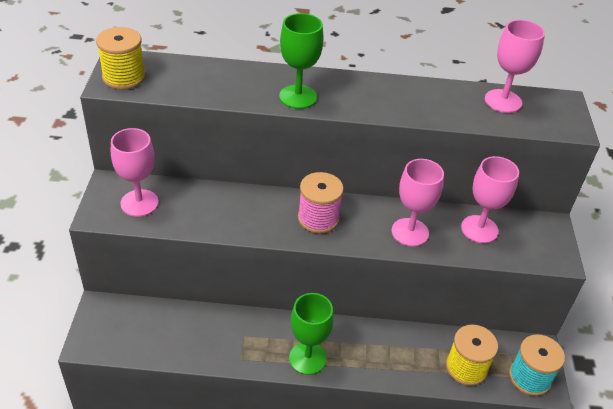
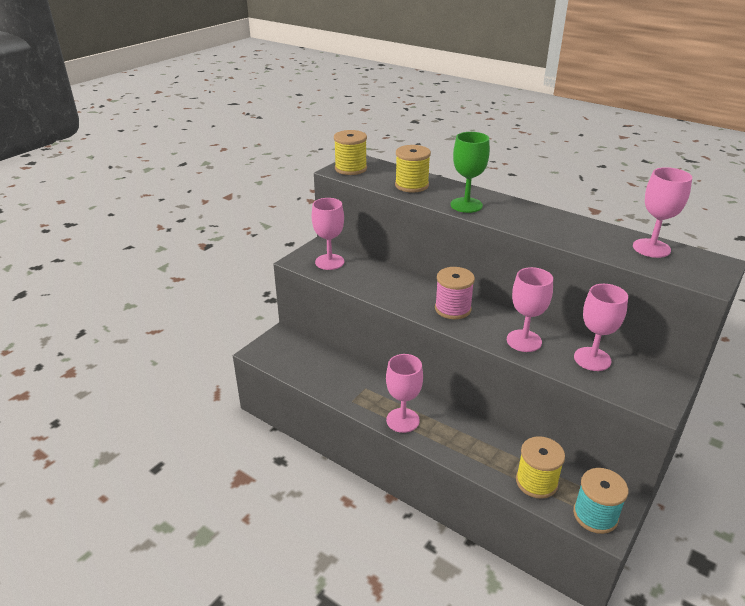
camera: 35 degrees right, 10 degrees down
green goblet [289,293,334,375] -> pink goblet [386,354,423,433]
none -> yellow spool [395,145,431,193]

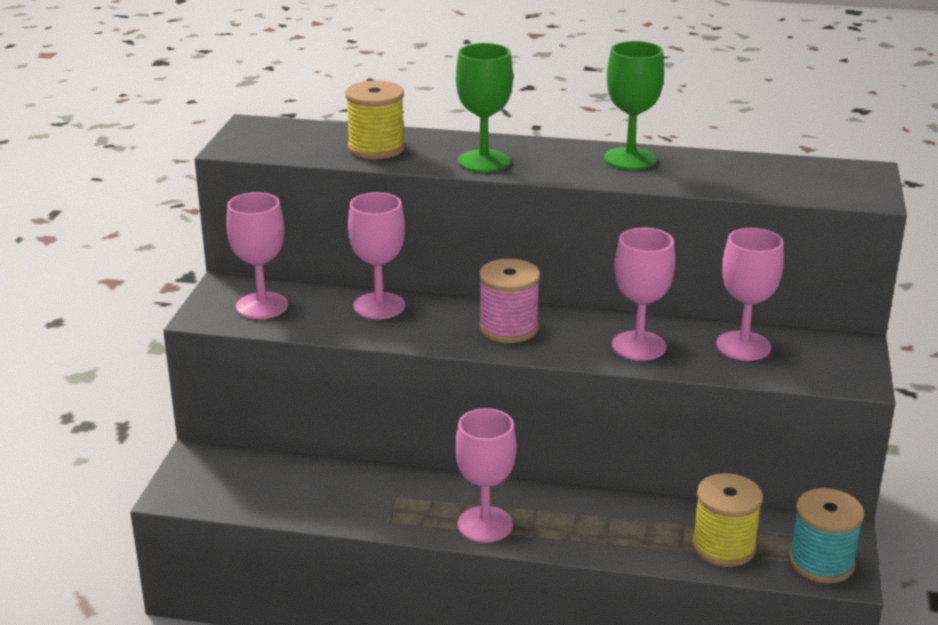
camera: 25 degrees left, 5 degrees down
yellow spool [334,130,367,175] -> none
pink goblet [633,167,692,258] -> pink goblet moved to [348,192,405,319]
none -> green goblet [604,41,664,170]

